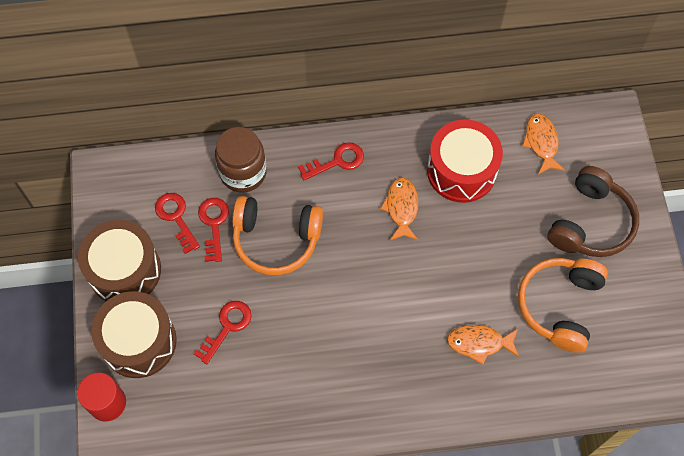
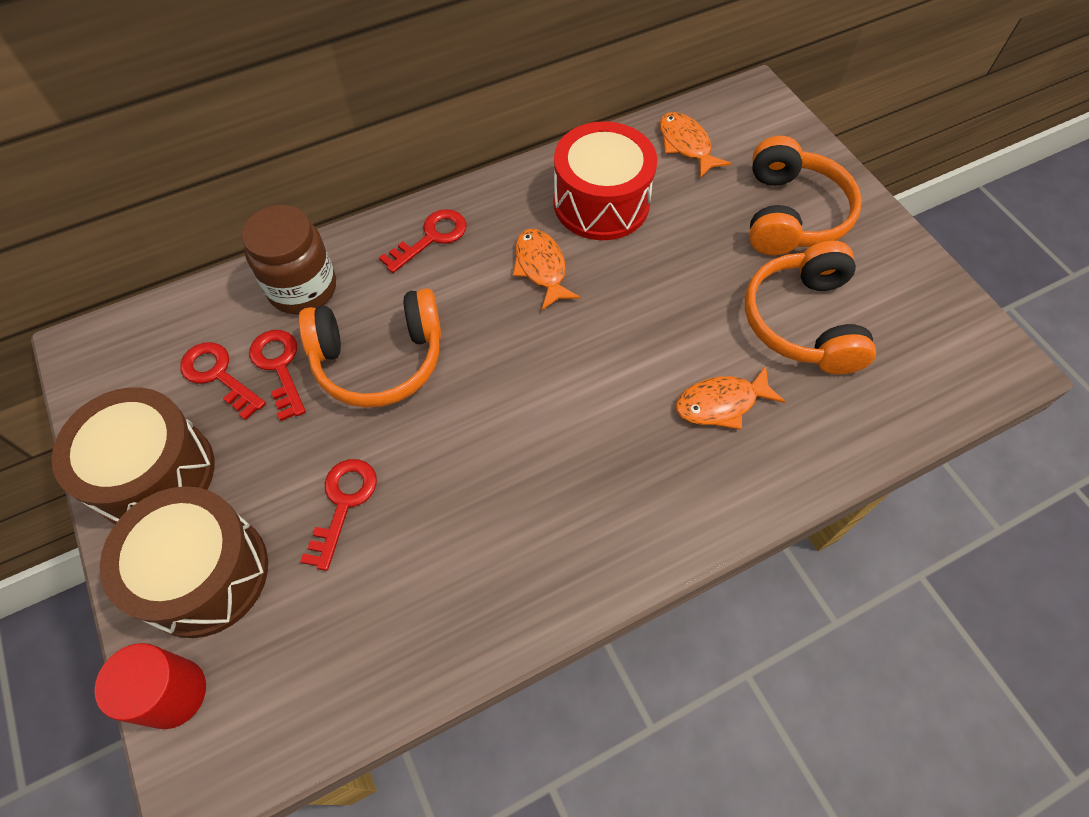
camera: 20 degrees left, 5 degrees down
brown headphones [547,166,639,257] -> orange headphones [749,136,862,255]

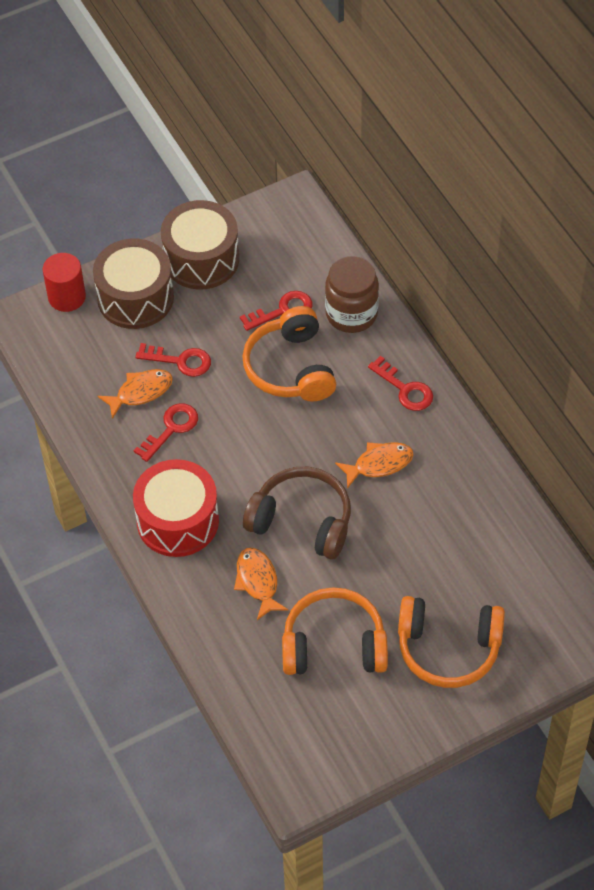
camera: 90 degrees right, 5 degrees down
red key [180,342,266,420] -> red key moved to [133,403,198,462]
red drum [553,121,657,240] -> red drum moved to [133,459,219,557]
orange fish [660,112,731,178] -> orange fish moved to [98,369,173,419]
none -> brown headphones [243,467,351,560]

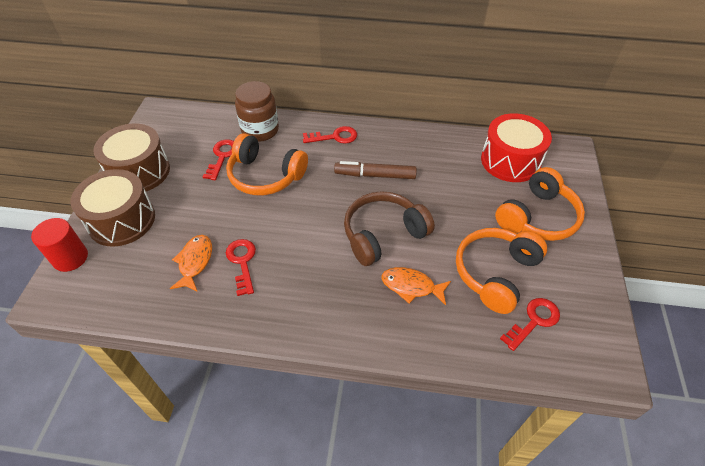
camera: 55 degrees left, 5 degrees down
red drum [133,459,219,557] -> red drum moved to [481,113,552,182]
red key [135,343,211,377] -> red key moved to [500,298,560,351]
orange fish [335,442,414,489] -> brown marker [334,161,417,179]

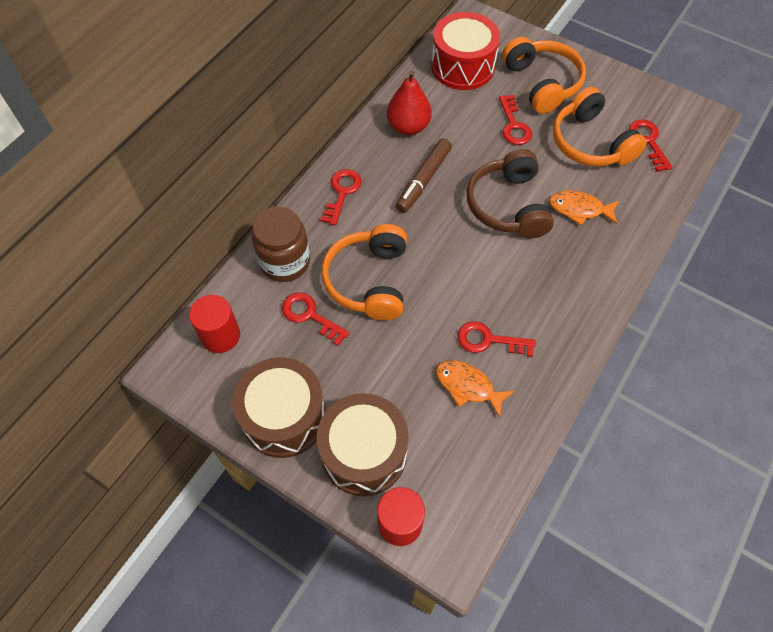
camera: 65 degrees left, 10 degrees up
orange headphones [226,133,308,195] -> orange headphones turned 135 degrees clockwise [322,224,407,321]
orange fish [382,267,451,305] -> orange fish turned 60 degrees clockwise [549,191,619,225]
none -> red cylinder [189,295,240,353]
none -> red pear [387,71,432,135]
none -> red key [499,95,532,145]

